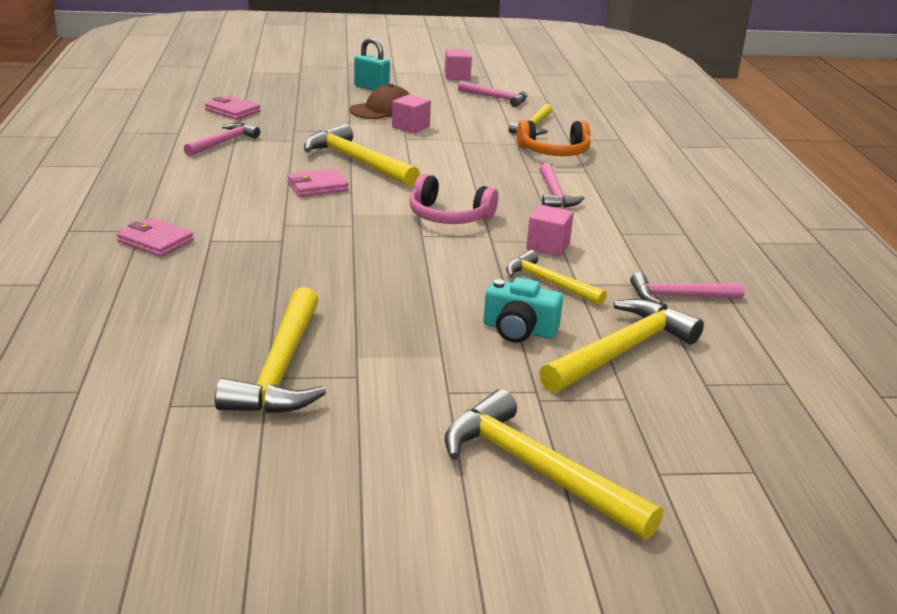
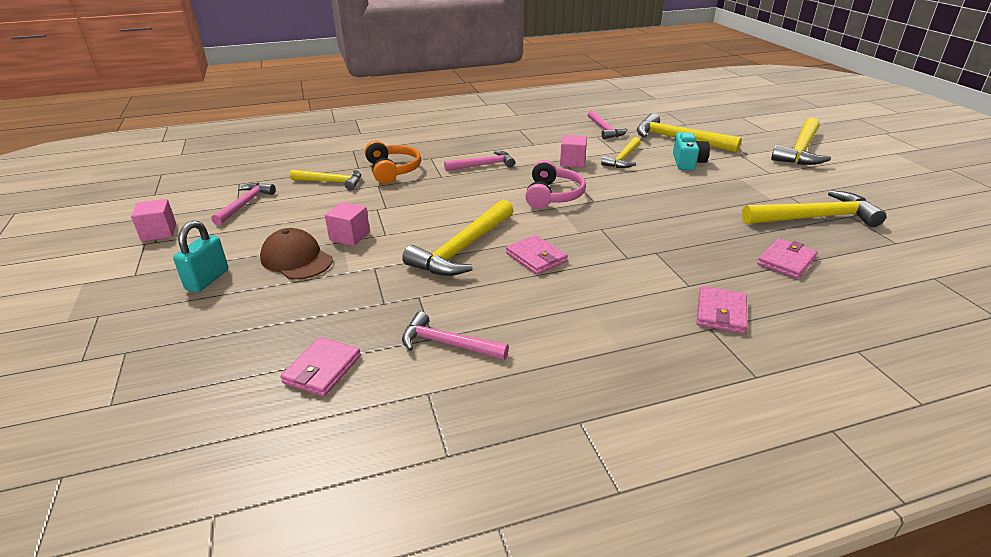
camera: 100 degrees left, 5 degrees up
none -> pink wallet [757,238,818,279]

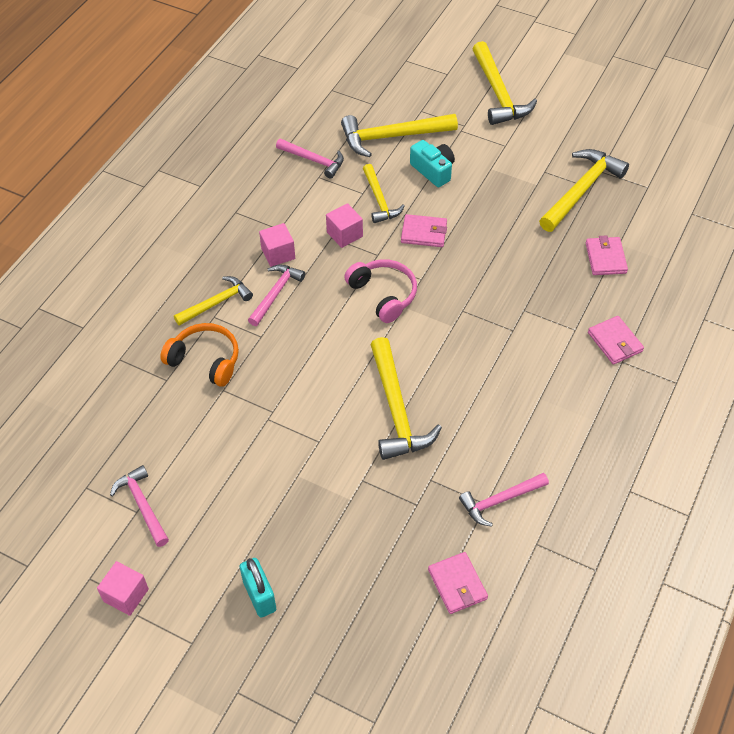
camera: 45 degrees left, 20 degrees up
brown cap [260,228,333,280] -> none
yellow hammer [290,170,361,190] -> yellow hammer moved to [174,276,253,326]
pink cube [325,202,370,246] -> pink cube moved to [259,223,295,267]
pink wallet [506,235,568,275] -> pink wallet moved to [401,214,447,247]

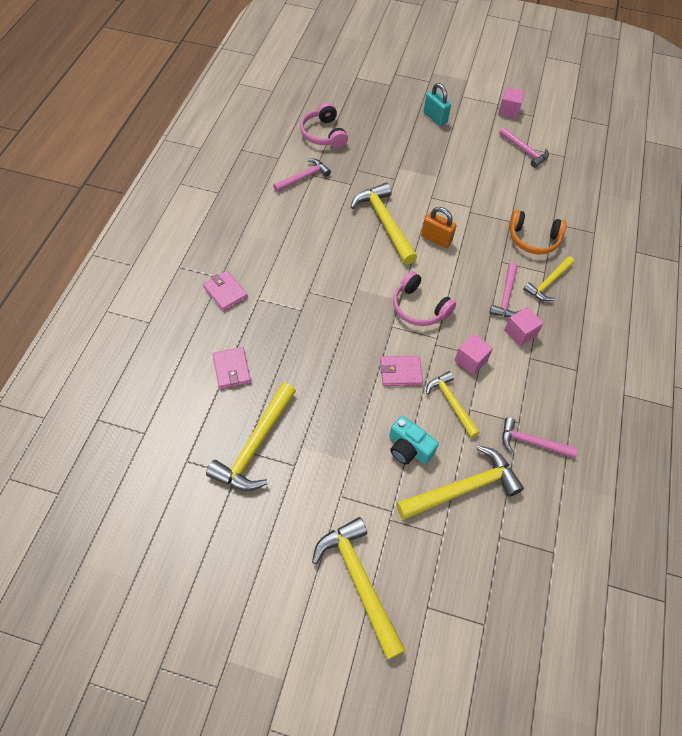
camera: 165 degrees right, 5 degrees up
pink wallet [428,552,488,614] -> pink headphones [300,103,348,148]
none -> orange padlock [421,207,457,248]

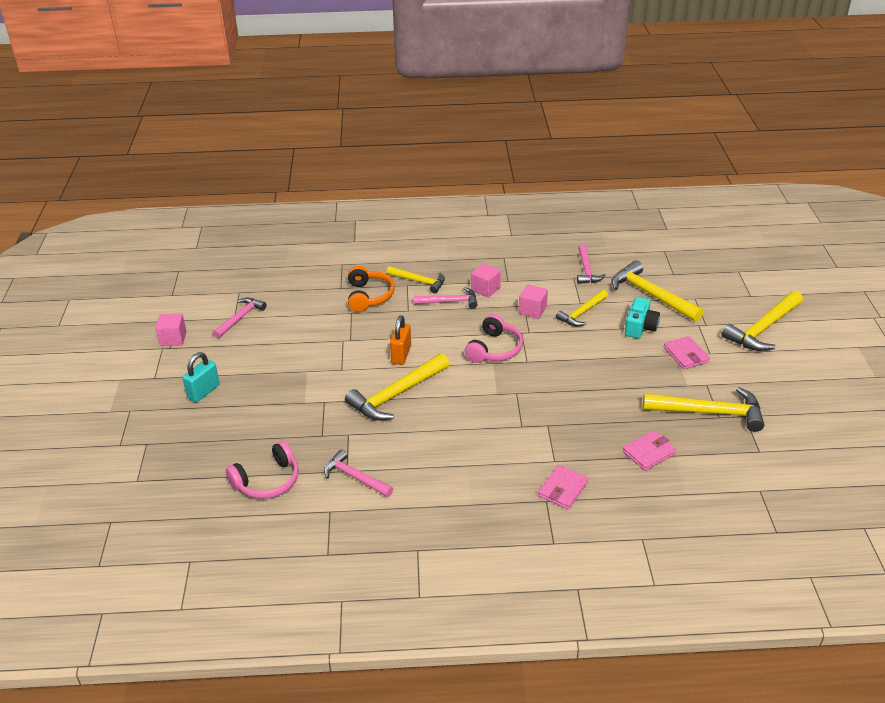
camera: 105 degrees left, 20 degrees down
pink wallet [380,356,423,386] -> pink wallet moved to [664,336,710,369]

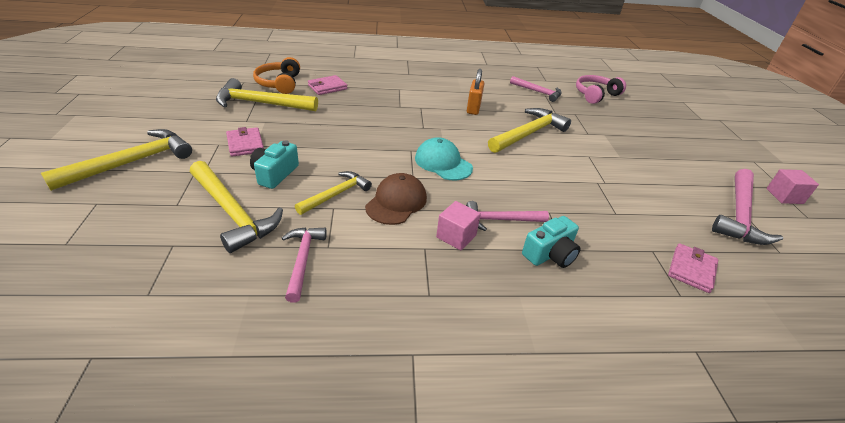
camera: 175 degrees right, 0 degrees up
turquoise padlock [183,352,220,402] -> none
pink hammer [213,298,267,338] -> pink hammer [712,169,783,245], size x1.61
orange headphones [348,266,395,312] -> orange headphones moved to [253,57,300,94]
yellow hammer [386,266,445,293] -> turquoise camera [522,216,580,268]
orange padlock [390,315,411,365] -> orange padlock moved to [467,69,485,115]
pink headphones [465,314,523,363] -> turquoise cap [415,137,473,180]
pink cube [519,284,548,319] -> brown cap [365,173,427,225]
pink wallet [538,465,589,510] -> pink wallet moved to [668,243,718,293]

